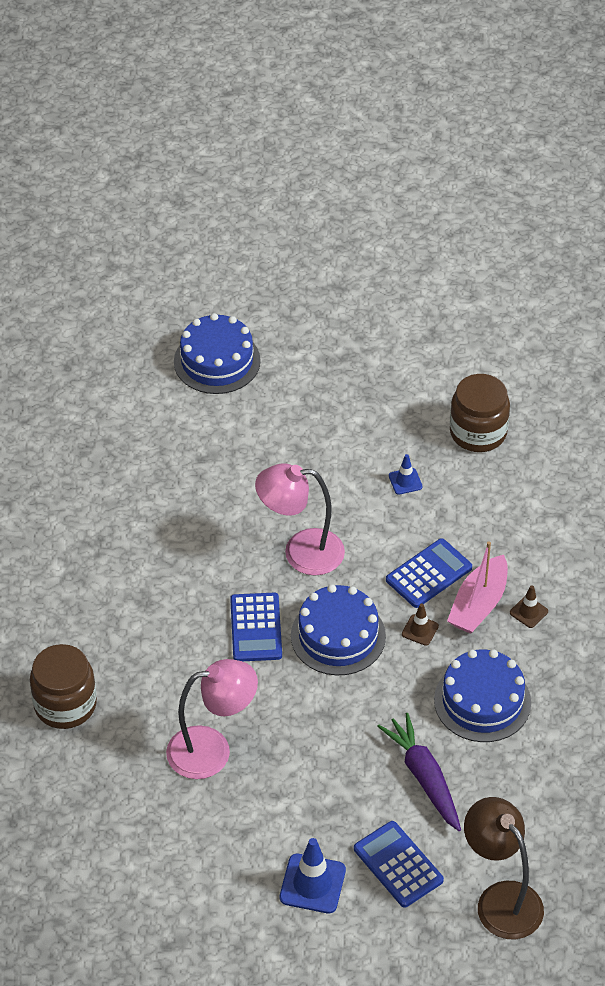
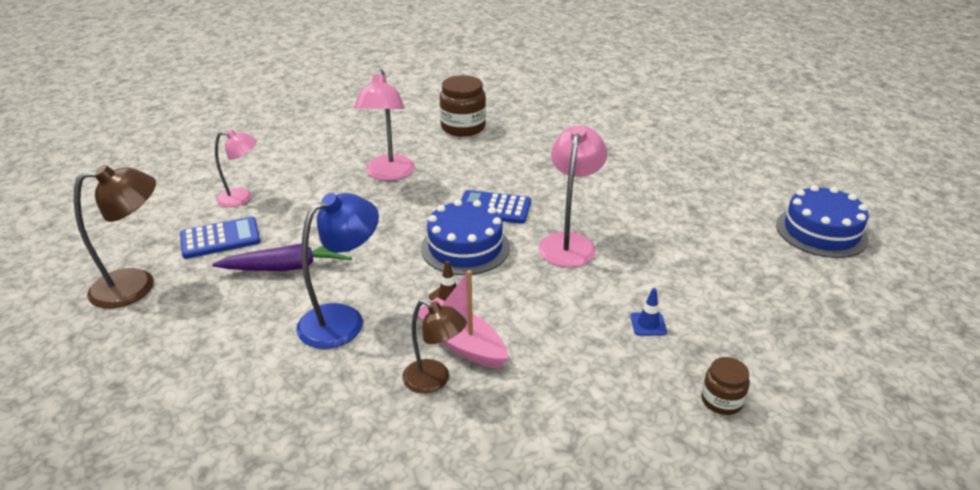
camera: 105 degrees right, 15 degrees down
blue traffic cone [280,838,346,913] -> pink lamp [215,129,257,207]
blue calculator [386,538,472,608] -> none
blue cake [434,649,531,742] -> blue lamp [296,193,379,349]
brown jar [450,374,510,452] -> brown jar [701,357,750,415], size x0.56
brown traffic cone [510,585,548,628] -> brown lamp [402,300,467,394]

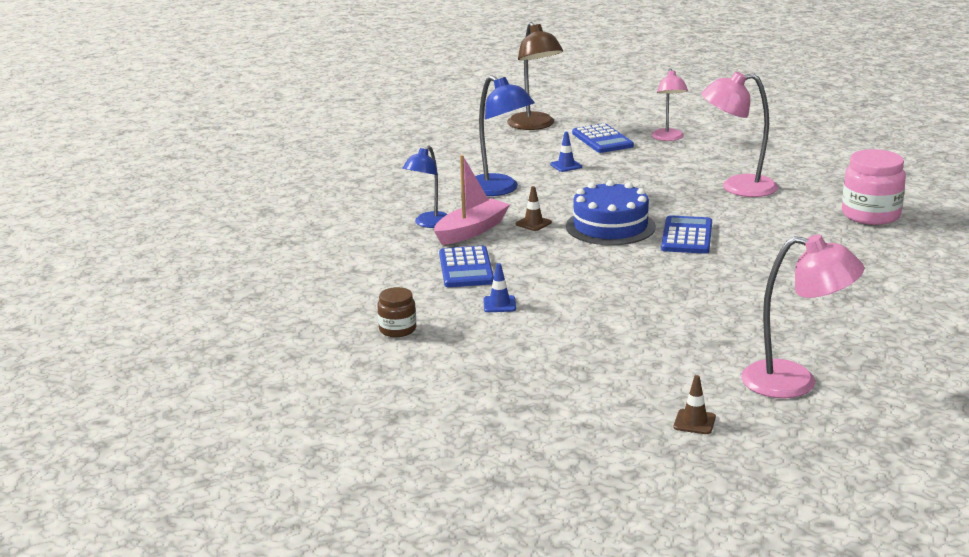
camera: 90 degrees right, 10 degrees down
purple carrot [212,243,352,271] -> blue traffic cone [550,132,582,172]
brown lamp [402,300,467,394] -> blue lamp [402,146,447,228]
brown jar [439,75,486,137] -> pink jar [842,149,906,225]
pink lamp [538,125,607,267] -> pink lamp moved to [741,235,864,398]
blue cake [776,185,869,258] -> brown traffic cone [674,375,716,434]
none -> blue calculator [439,246,494,287]

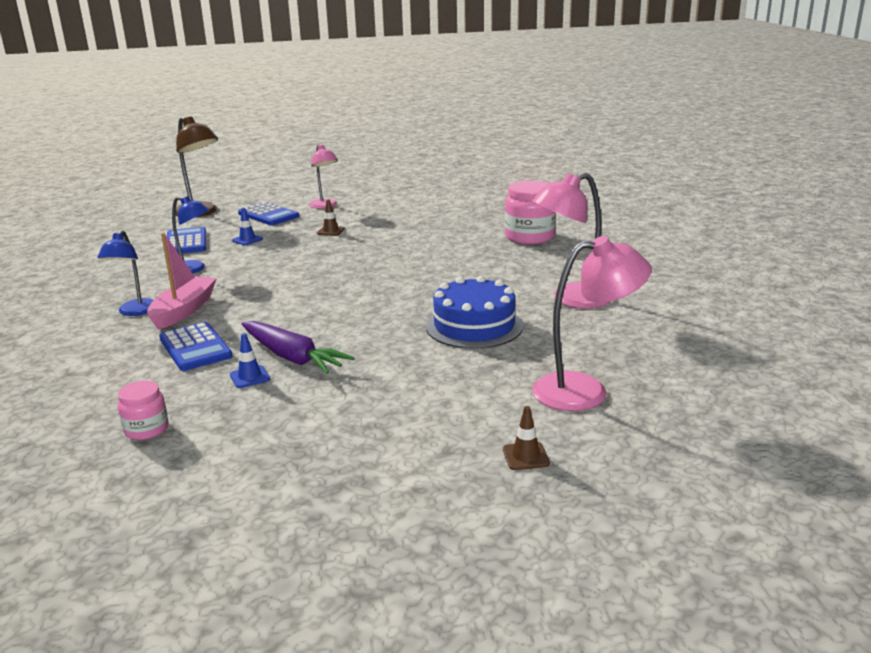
camera: 25 degrees left, 0 degrees up
brown jar [377,287,416,337] -> pink jar [118,381,168,440]
blue lamp [475,75,535,196] -> blue lamp [172,196,210,273], size x0.66
brown traffic cone [516,186,552,231] -> brown traffic cone moved to [317,200,345,236]
blue cake [566,180,656,245] -> blue cake moved to [426,276,523,349]
blue calculator [661,215,712,254] -> blue calculator moved to [167,227,206,254]
pink lamp [701,72,778,197] -> pink lamp moved to [532,173,611,309]
none -> purple carrot [241,321,355,374]

